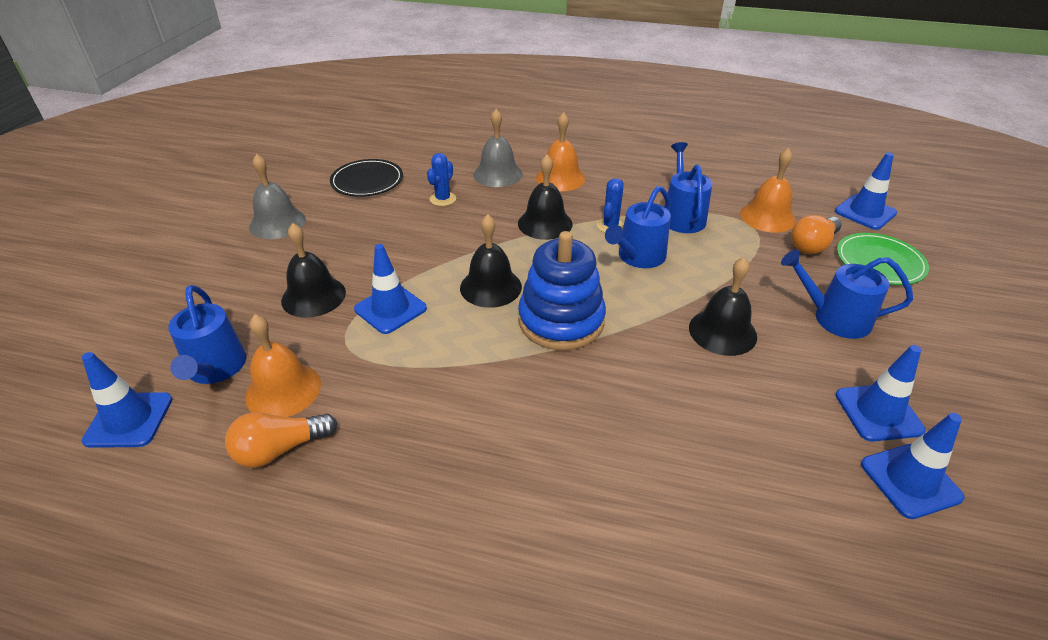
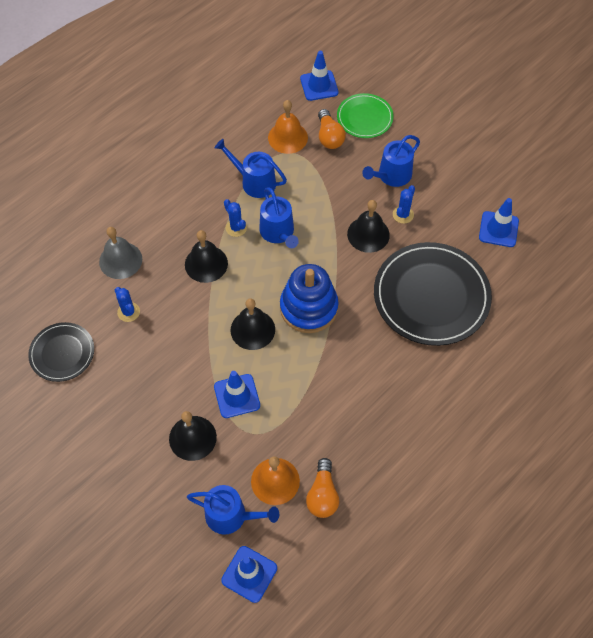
camera: 60 degrees left, 20 degrees up
grey bell [249,154,306,239] -> none
orange bell [536,112,586,191] -> none
blue traffic cone [836,345,926,442] -> none
none -> black plate [374,242,492,346]
none -> blue cactus [393,185,415,224]

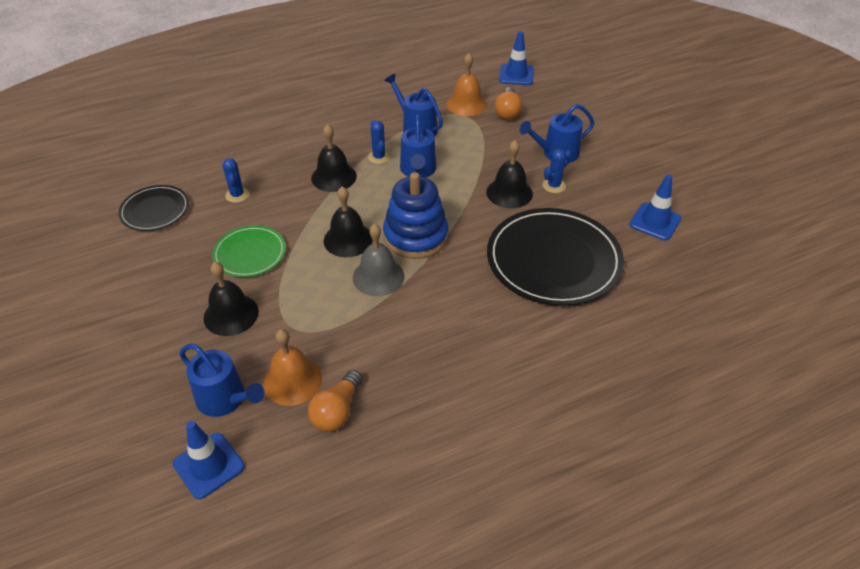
camera: 20 degrees right, 15 degrees down
grey bell [99,227,142,279] -> grey bell moved to [353,223,405,296]
blue traffic cone [214,371,260,418] -> none
green plate [337,93,394,138] -> green plate moved to [212,225,286,277]

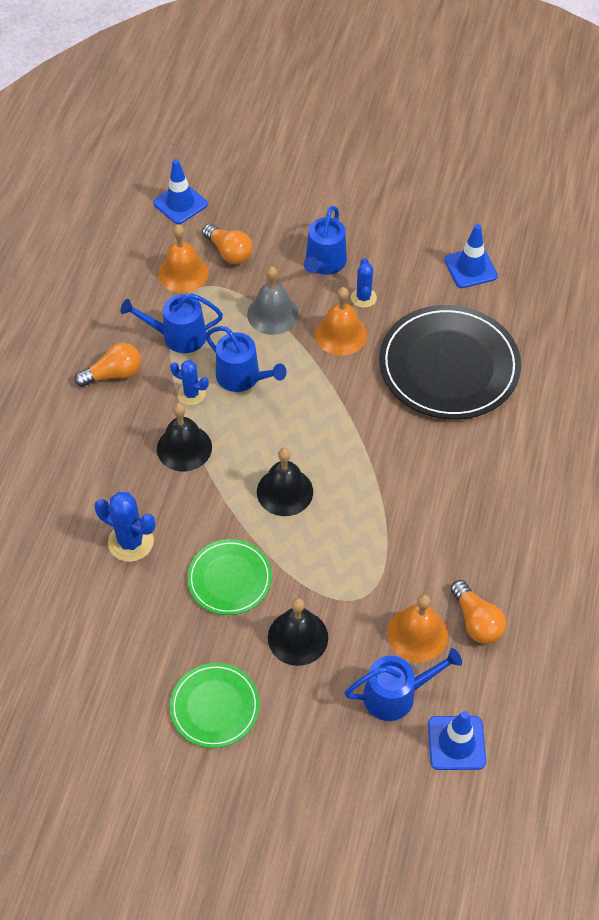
camera: 50 degrees left, 10 degrees up
black plate [118,185,189,231] -> none
blue cactus [222,158,249,203] -> blue cactus [94,492,155,562], size x1.55
grey bell [353,223,405,296] -> grey bell moved to [247,266,299,335]
blue stacking toy [383,172,448,259] -> none
black bell [486,140,533,208] -> orange bell [315,287,367,355]
none -> orange light bulb [75,343,141,387]
none -> green plate [170,663,260,748]

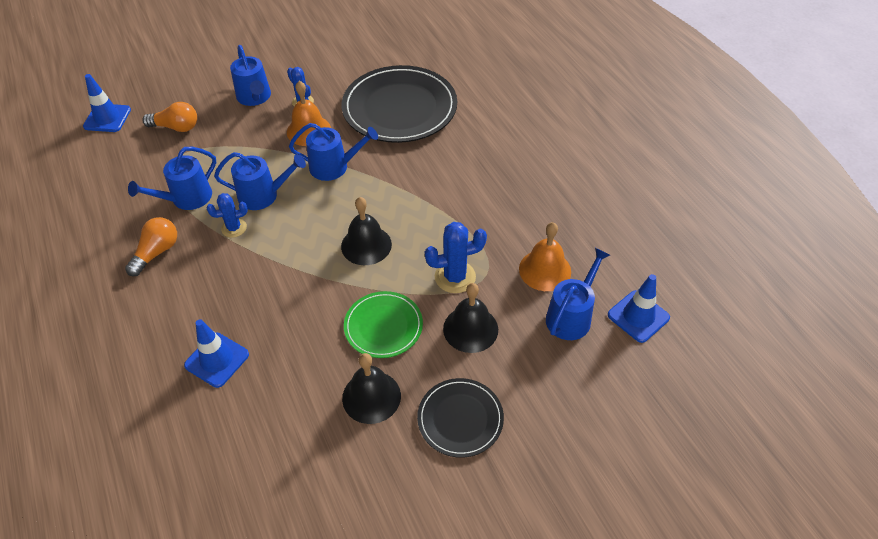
camera: 40 degrees left, 5 degrees down
blue cactus [94,492,155,562] -> blue cactus moved to [425,222,487,293]
black bell [157,403,212,471] -> black bell moved to [342,353,401,424]
orange bell [158,225,209,293] -> none
green plate [170,663,260,748] -> black plate [417,378,504,458]
grey bell [247,266,299,335] -> none
blue traffic cone [445,224,498,288] -> blue traffic cone moved to [184,319,249,388]
orange light bulb [451,580,506,644] -> none
none -> blue watering can [289,123,378,181]

